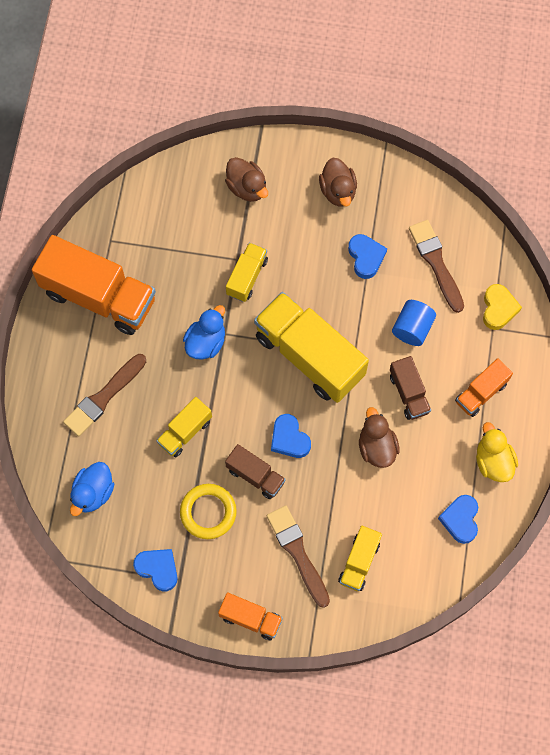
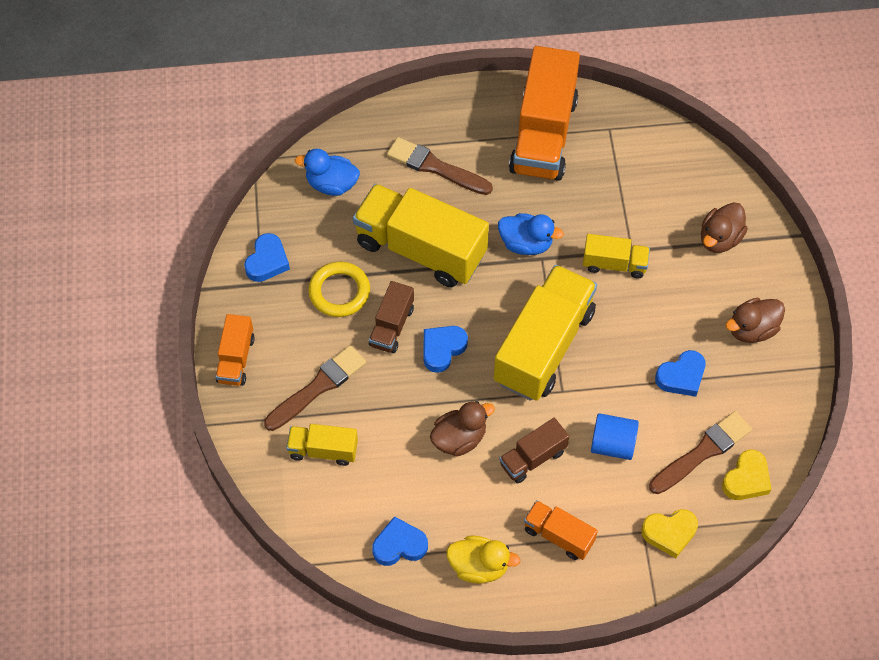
camera: 75 degrees right, 10 degrees down
yellow truck [156,397,212,457] -> yellow truck [353,184,489,287], size x2.01
yellow duck [476,422,518,482] -> yellow duck turned 45 degrees clockwise [446,536,521,584]
none -> yellow heart [722,449,772,500]

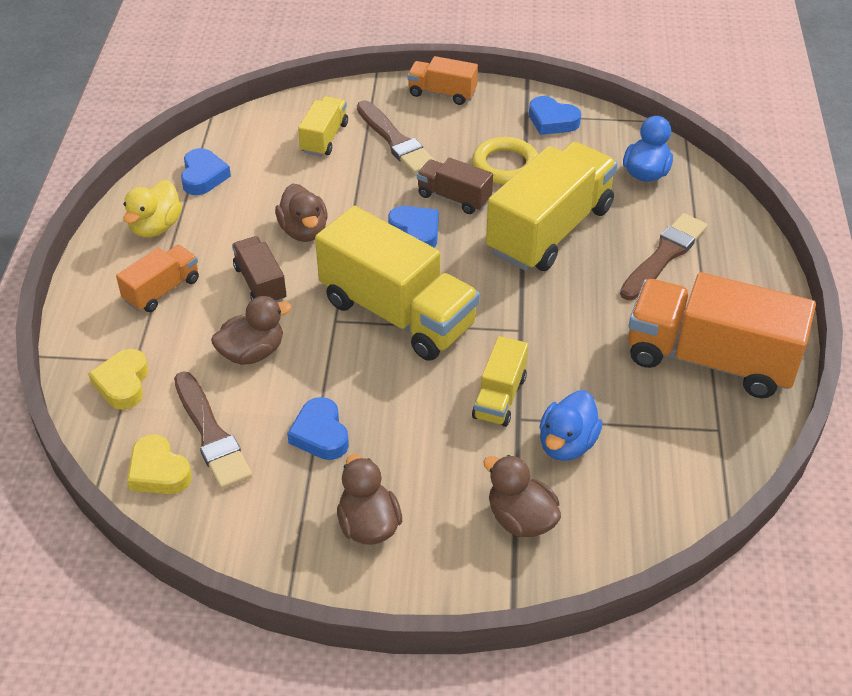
camera: 100 degrees right, 15 degrees down
blue duck [498,213,564,255] -> blue duck moved to [539,391,603,461]
blue cylinder [591,413,639,460] -> brown duck [211,296,292,365]

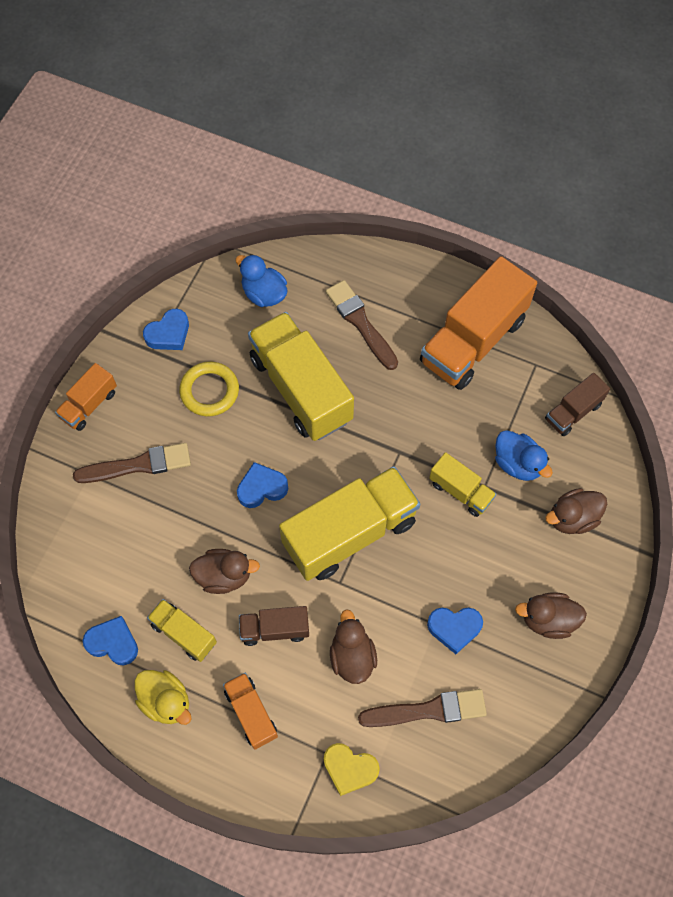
camera: 70 degrees left, 20 degrees up
yellow heart [127,434,192,494] -> none
yellow truck [298,96,348,156] -> yellow truck moved to [147,599,217,662]
brown truck [417,158,493,214] -> brown truck moved to [545,373,610,436]

